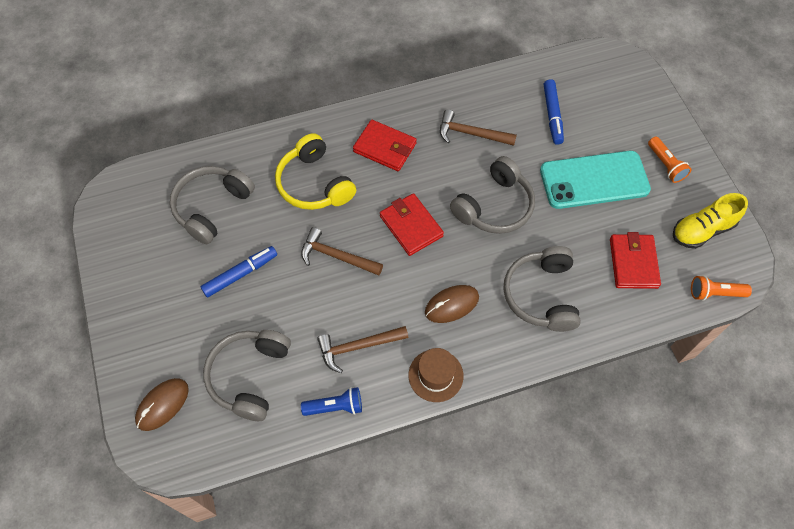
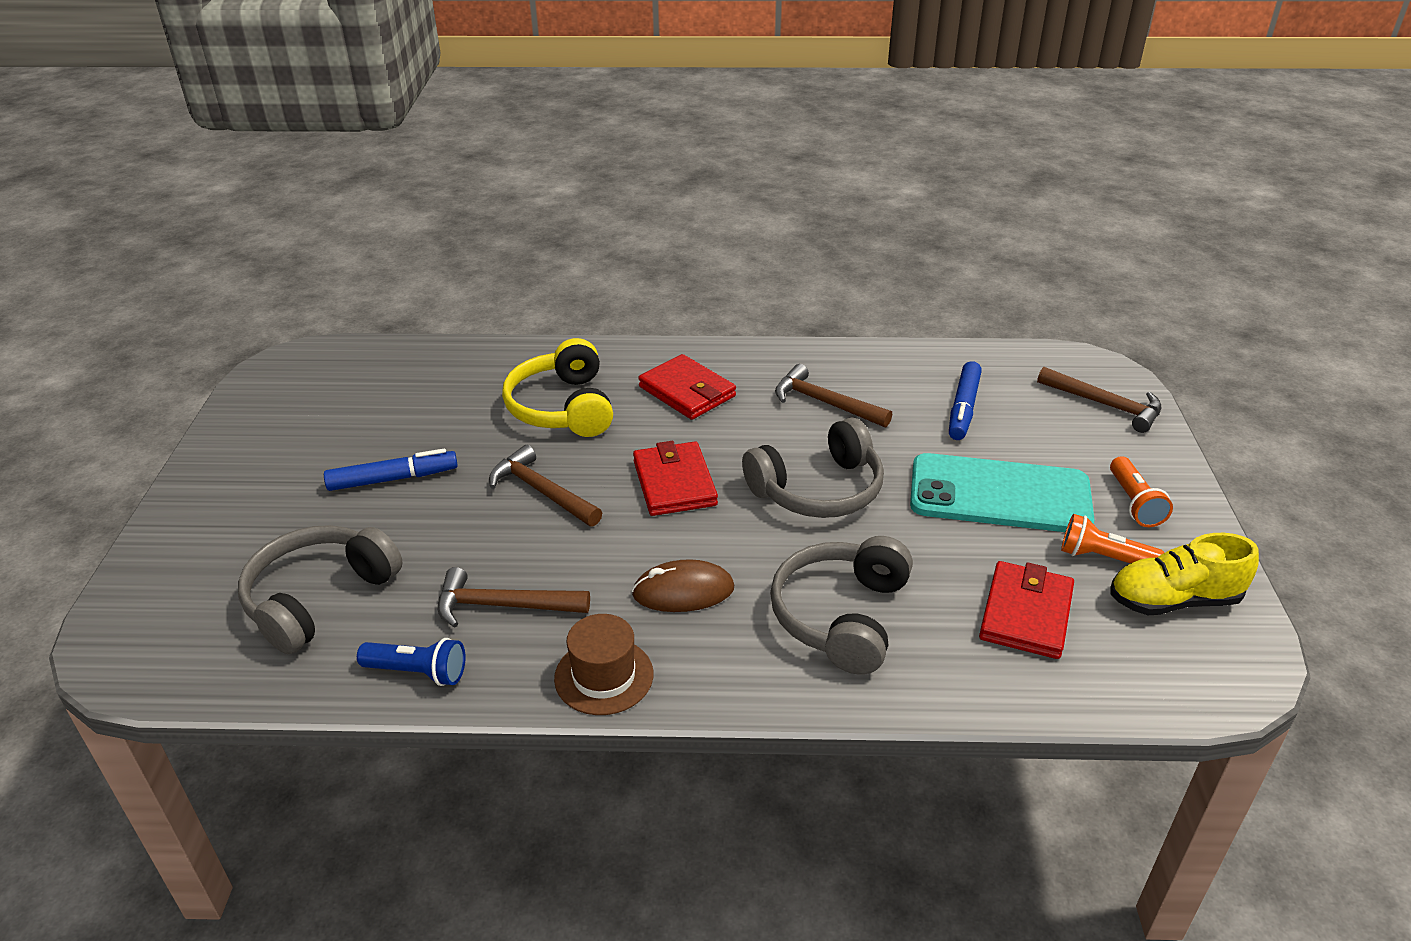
camera: 20 degrees right, 25 degrees down
brown mouse [135,378,189,431] -> none
grey headphones [170,166,255,244] -> none
orange flashlight [691,275,752,301] -> orange flashlight moved to [1061,514,1164,564]
none -> brown hammer [1037,367,1162,433]

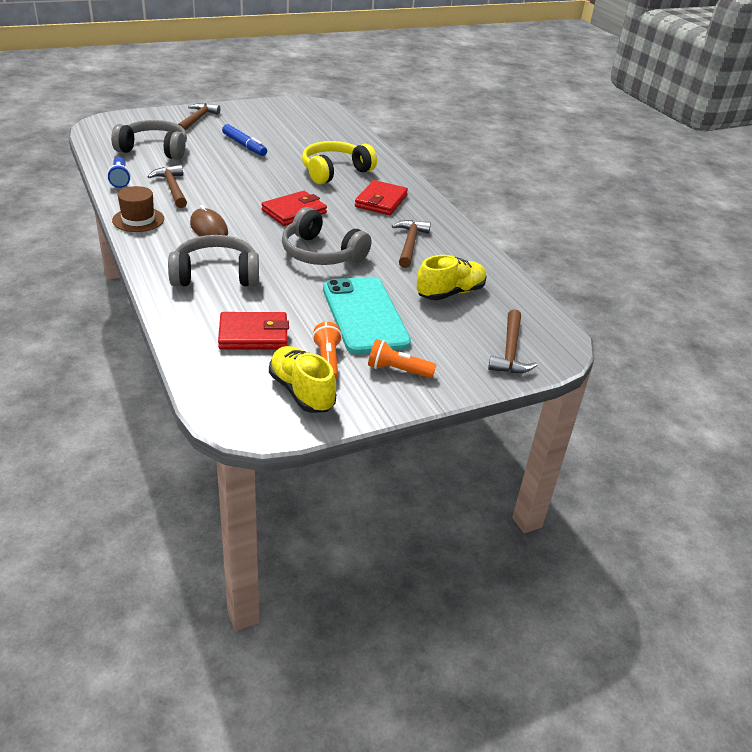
camera: 60 degrees right, 0 degrees up
brown hammer [489,445,602,527] -> brown hammer moved to [178,103,220,131]
blue marker [949,361,982,440] -> yellow shoe [417,255,487,300]
orange flashlight [1110,456,1173,527] -> orange flashlight turned 45 degrees clockwise [368,339,436,378]

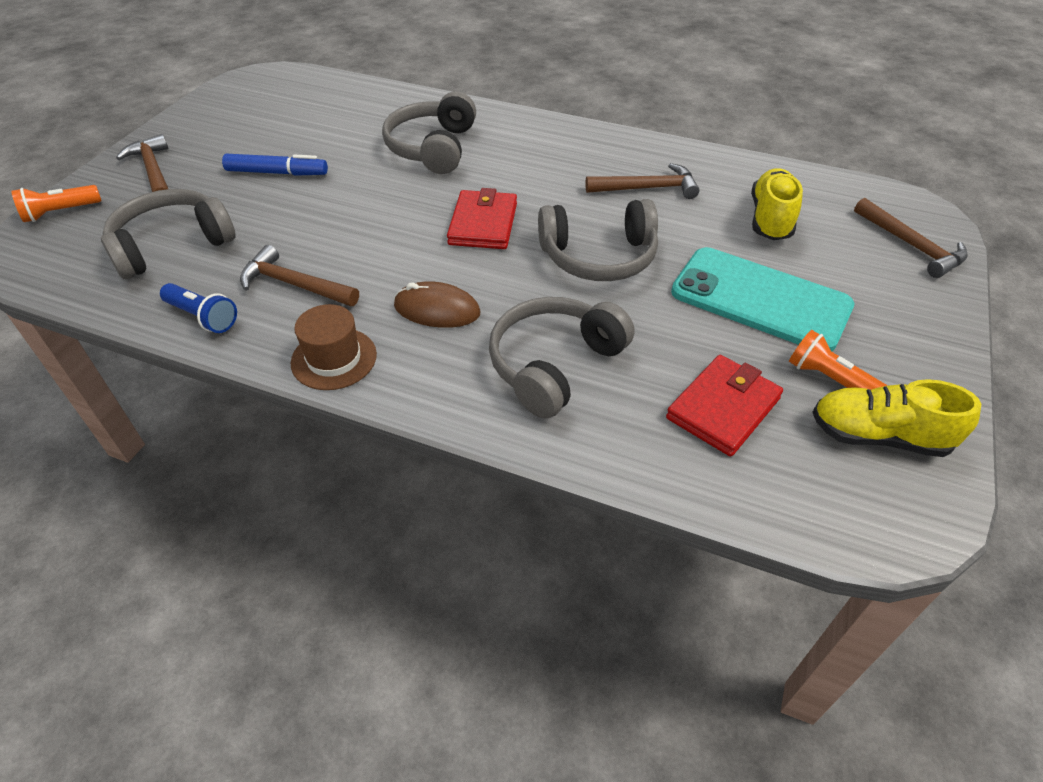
camera: 40 degrees left, 10 degrees up
yellow headphones [302,141,377,184] -> grey headphones [382,91,476,174]
red wallet [355,180,408,215] -> none
orange flashlight [368,339,436,378] -> orange flashlight moved to [11,185,102,222]
brown hammer [392,220,431,268] -> brown hammer turned 120 degrees clockwise [585,163,699,199]

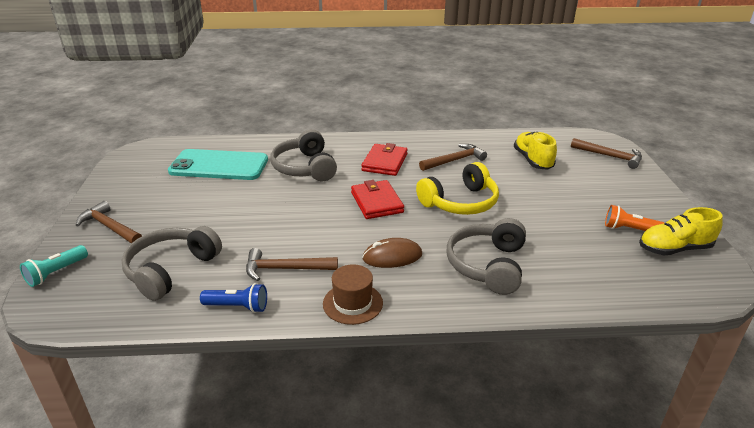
camera: 25 degrees left, 15 degrees down
orange flashlight [11,185,102,222] -> turquoise flashlight [20,245,88,287]
blue marker [222,154,328,176] -> none
grey headphones [538,199,658,281] -> yellow headphones [416,162,499,215]
red wallet [666,355,783,456] -> red wallet moved to [361,143,408,176]
turquoise phone [671,247,854,352] -> turquoise phone moved to [168,149,268,180]

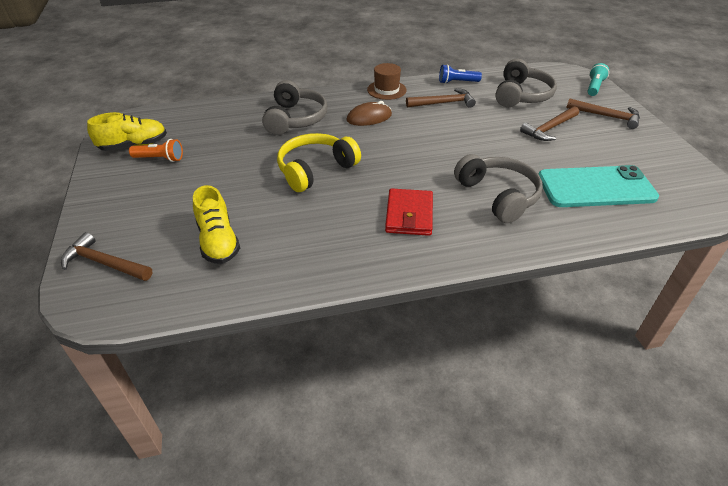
camera: 170 degrees right, 10 degrees up
red wallet [351,180,404,219] -> none
brown hammer [419,144,487,171] -> brown hammer moved to [520,106,579,141]

